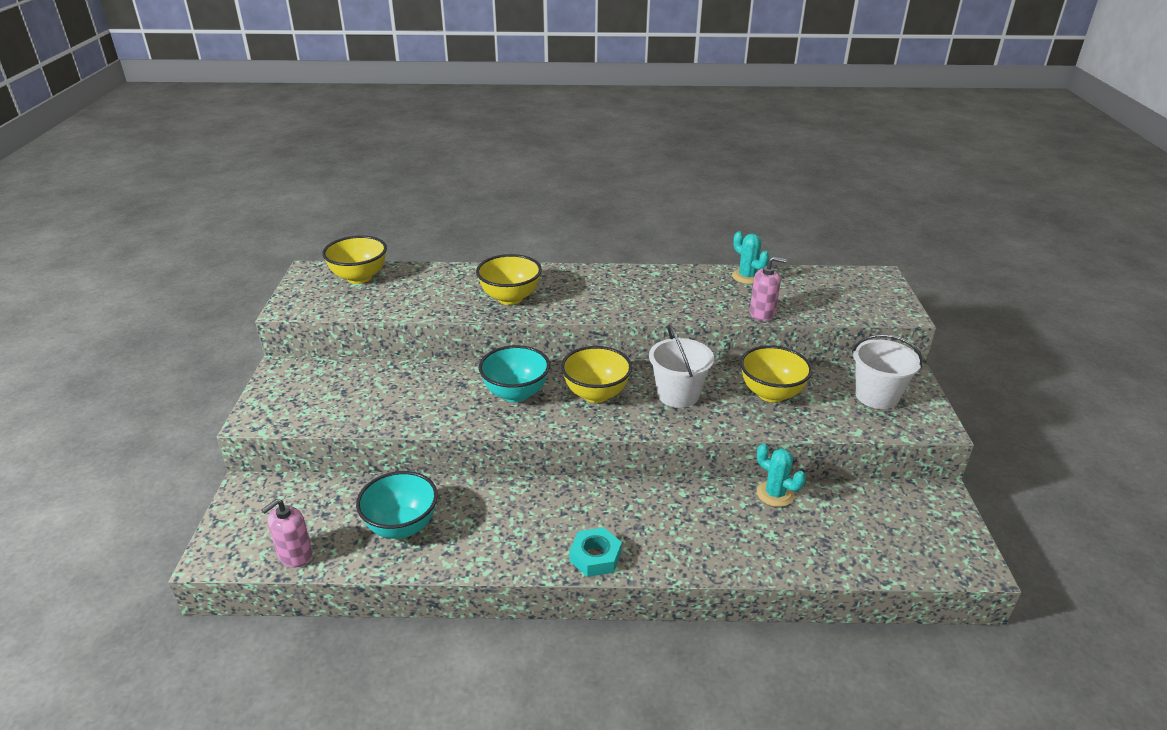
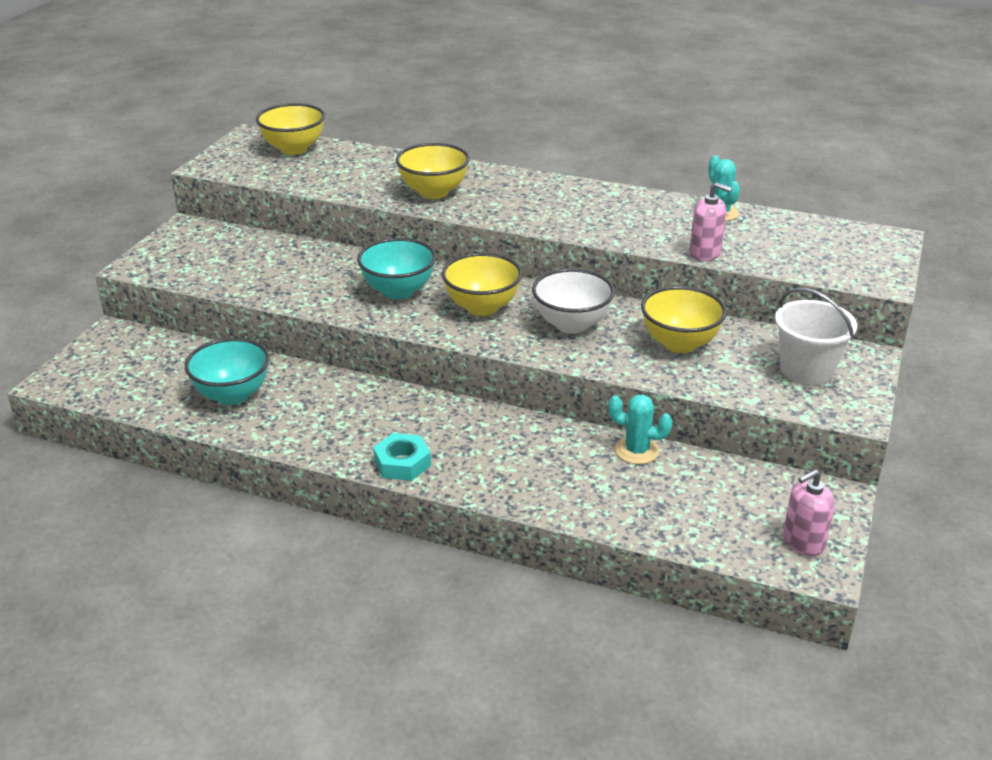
camera: 20 degrees right, 0 degrees up
pink soap dispenser [262,499,313,568] -> pink soap dispenser moved to [783,470,835,556]
white bucket [649,324,714,408] -> white bowl [532,269,615,334]
turquoise cactus [757,443,806,507] -> turquoise cactus turned 45 degrees counterclockwise [608,395,673,464]

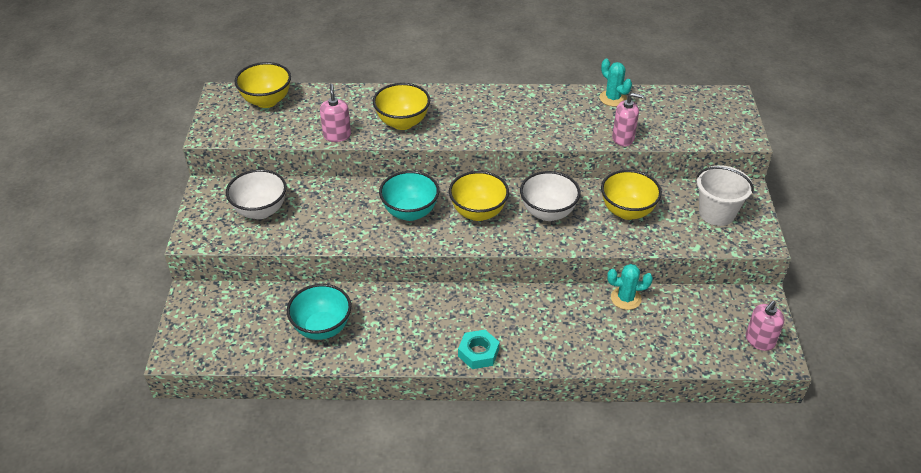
camera: 20 degrees left, 10 degrees up
none -> white bowl [226,169,287,219]
none -> pink soap dispenser [320,84,351,142]

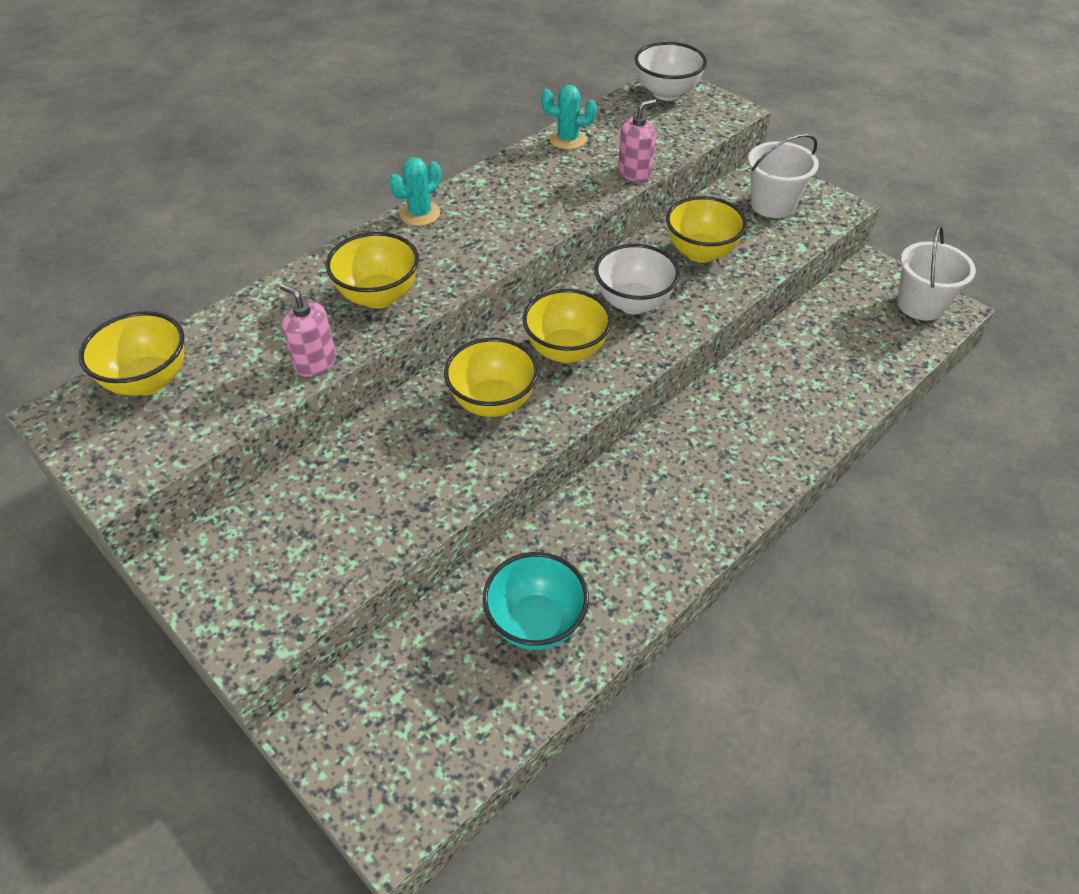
camera: 45 degrees left, 5 degrees up
white bowl [226,169,287,219] -> white bowl moved to [635,42,707,101]
turquoise bowl [379,171,439,221] -> yellow bowl [444,338,539,417]
turquoise nut [458,330,499,369] -> none
turquoise cactus [607,264,653,310] -> turquoise cactus moved to [389,157,441,226]
pink soap dispenser [746,301,785,351] -> white bucket [897,225,976,320]

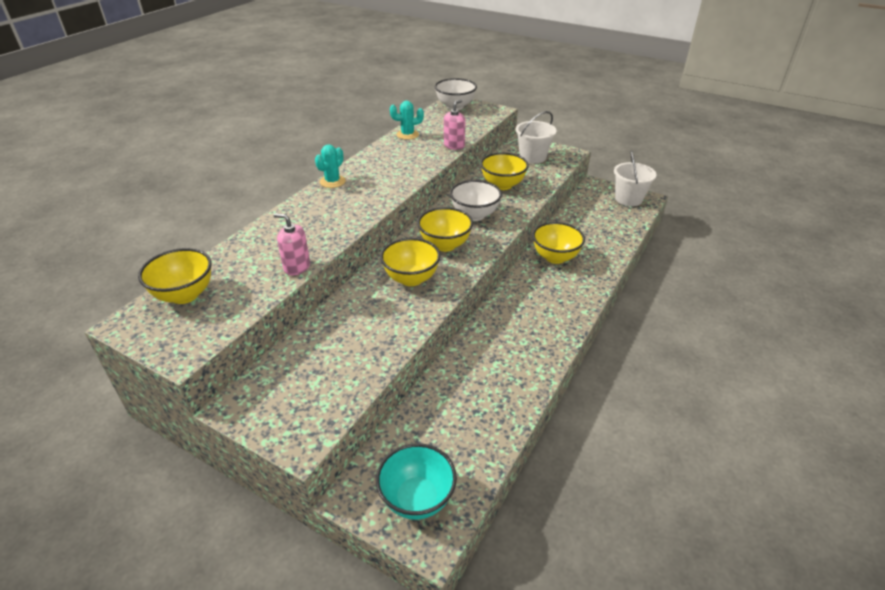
camera: 15 degrees left, 10 degrees down
yellow bowl [326,232,419,308] -> yellow bowl moved to [532,222,585,264]
turquoise bowl [483,552,589,650] -> turquoise bowl moved to [376,443,457,520]

